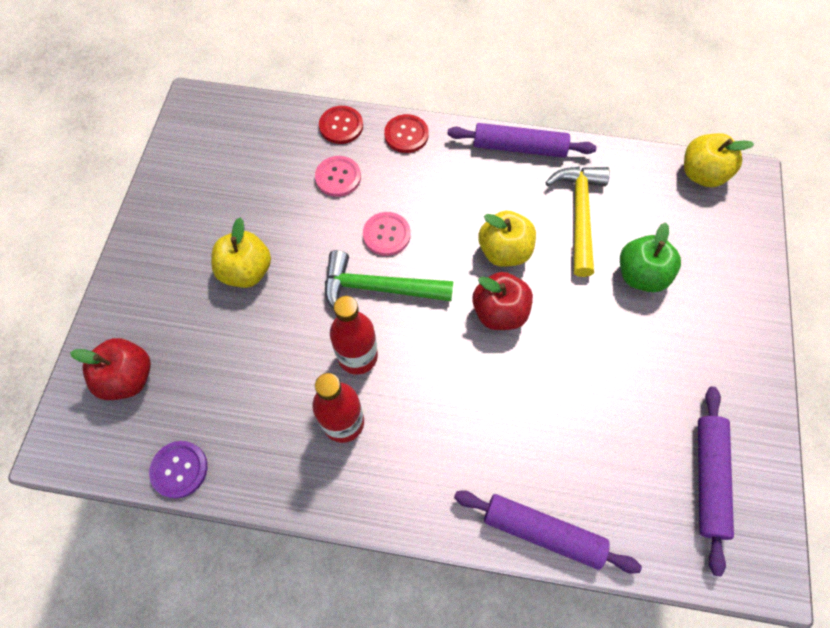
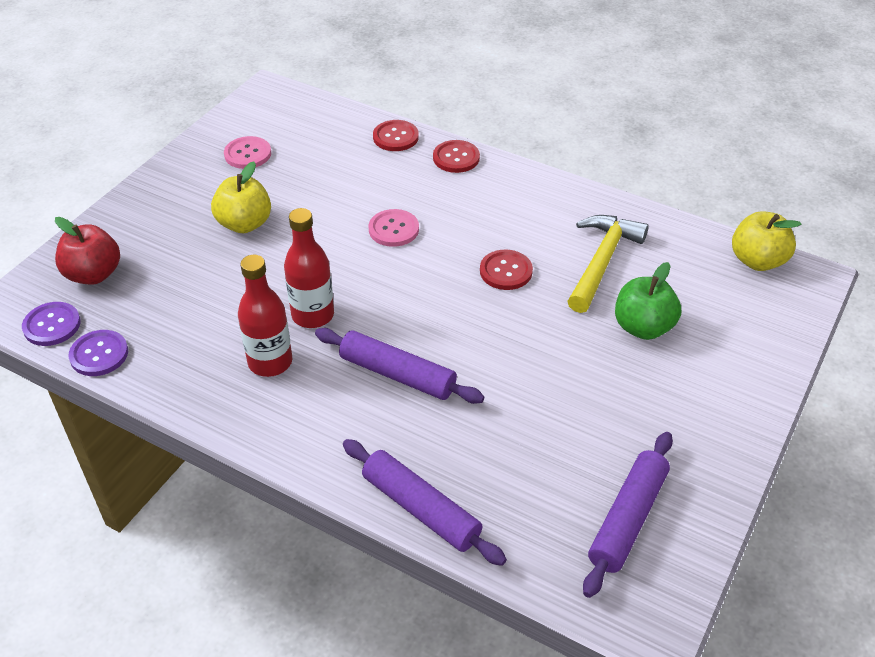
camera: 20 degrees right, 20 degrees down
pink button [315,156,361,197] -> pink button moved to [224,136,271,169]
green hammer [325,250,453,309] -> none
purple rolling pin [447,123,596,158] -> purple rolling pin moved to [315,328,484,404]
red apple [472,272,533,330] -> none
yellow apple [478,211,536,267] -> red button [480,250,533,290]
none -> purple button [22,302,81,346]

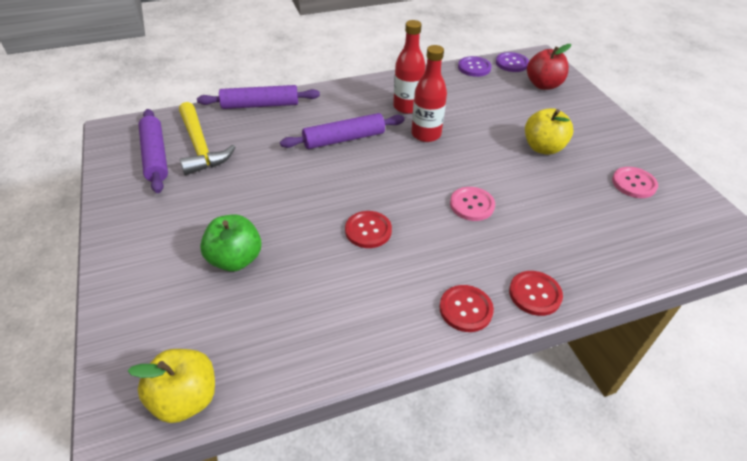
camera: 130 degrees right, 0 degrees up
red button [373,120,419,151] -> red button moved to [439,285,494,332]
yellow hammer [568,215,649,313] -> yellow hammer moved to [179,102,236,175]

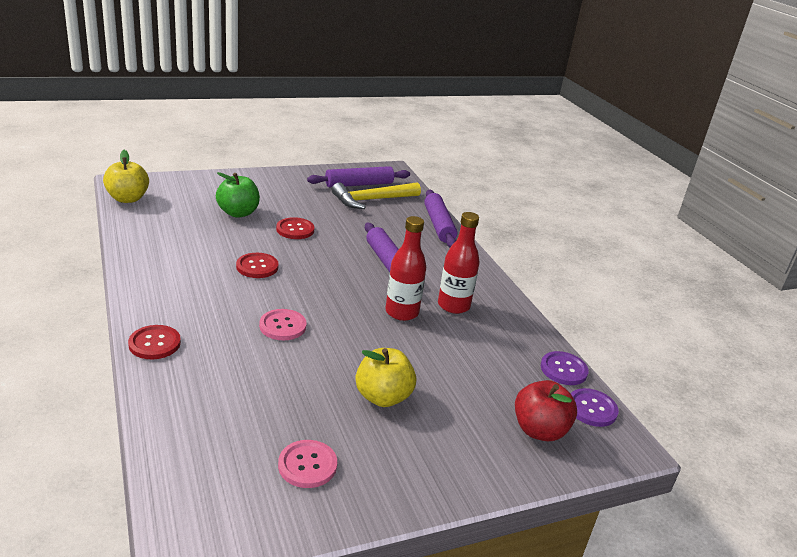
camera: 85 degrees right, 15 degrees down
red button [439,285,494,332] -> red button moved to [276,217,315,239]

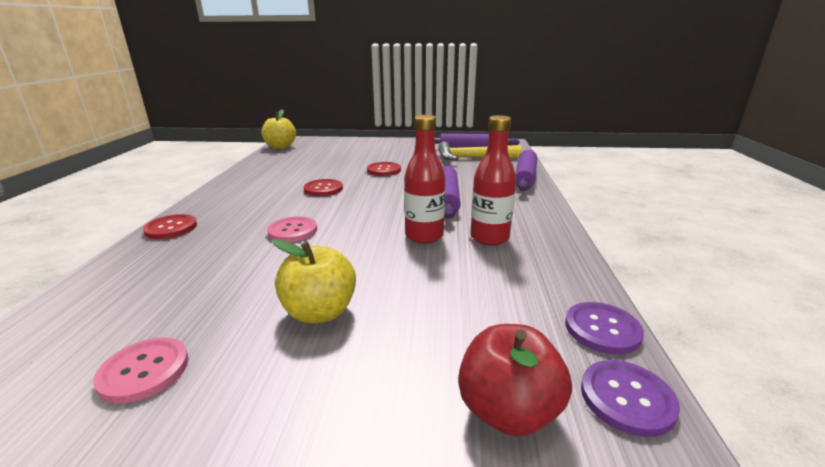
camera: 30 degrees right, 5 degrees down
green apple [216,172,260,218] -> none

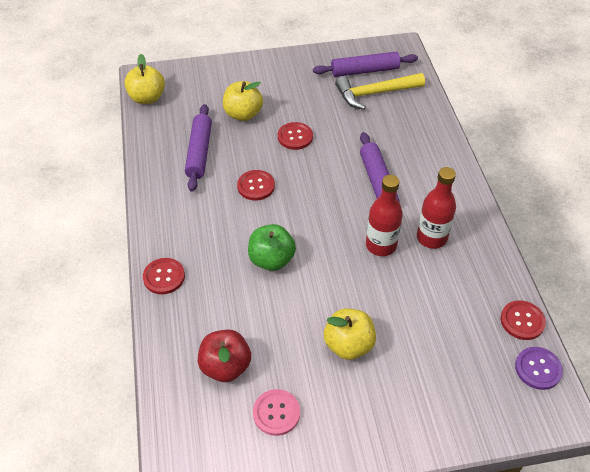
camera: 15 degrees left, 25 degrees up
pink button [267,216,317,242] -> green apple [248,224,296,271]
red apple [458,324,572,436] -> red apple moved to [198,330,251,382]
purple rolling pin [515,150,537,191] -> purple rolling pin moved to [185,104,212,192]
purple button [565,302,644,354] -> red button [501,301,546,340]
none -> yellow apple [223,81,263,121]

